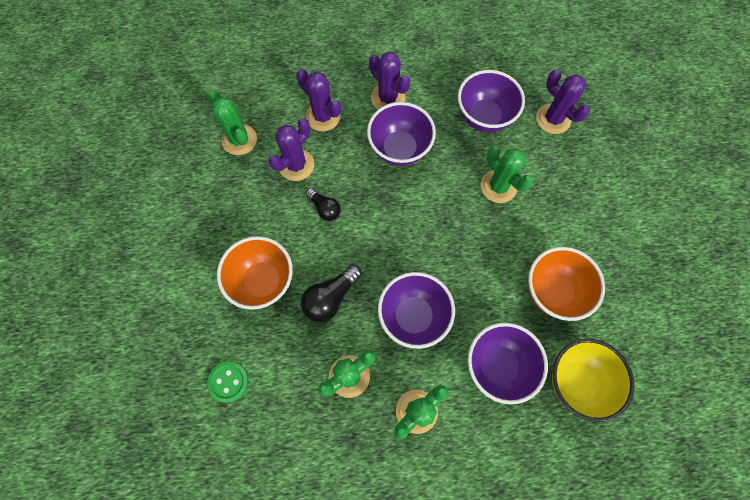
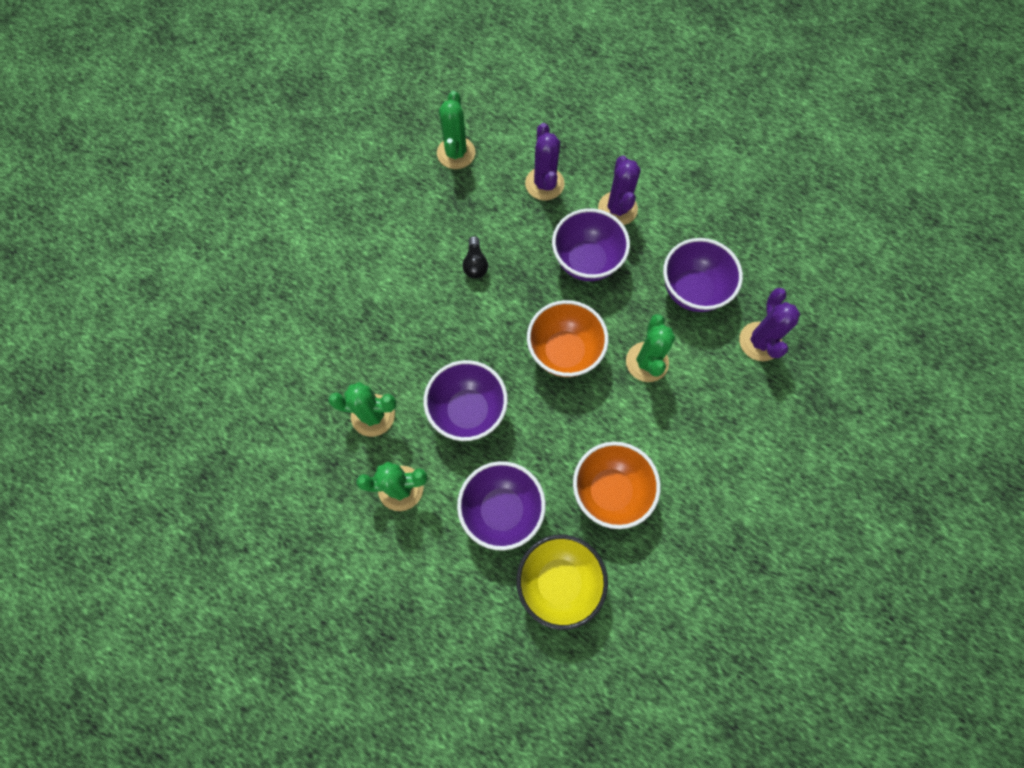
camera: 40 degrees right, 0 degrees up
green button [207,361,249,403] -> none
orange bowl [217,236,293,310] -> orange bowl moved to [527,300,609,377]
purple cactus [269,118,314,181] -> none
black light bulb [301,265,362,322] -> none

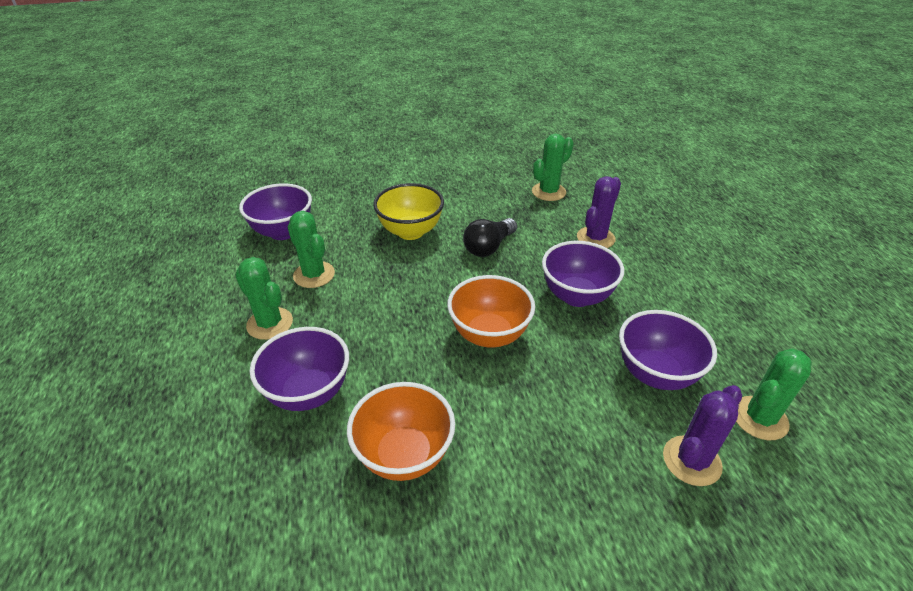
camera: 45 degrees right, 30 degrees down
purple bowl [424,360,508,441] -> purple bowl moved to [239,183,312,240]
black light bulb [463,236,488,279] -> black light bulb [463,218,517,257], size x1.54
yellow bowl [516,535,608,630] -> yellow bowl moved to [373,183,444,240]
purple cactus [598,156,641,225] -> none
green cactus [626,314,675,382] -> green cactus moved to [736,348,812,440]

